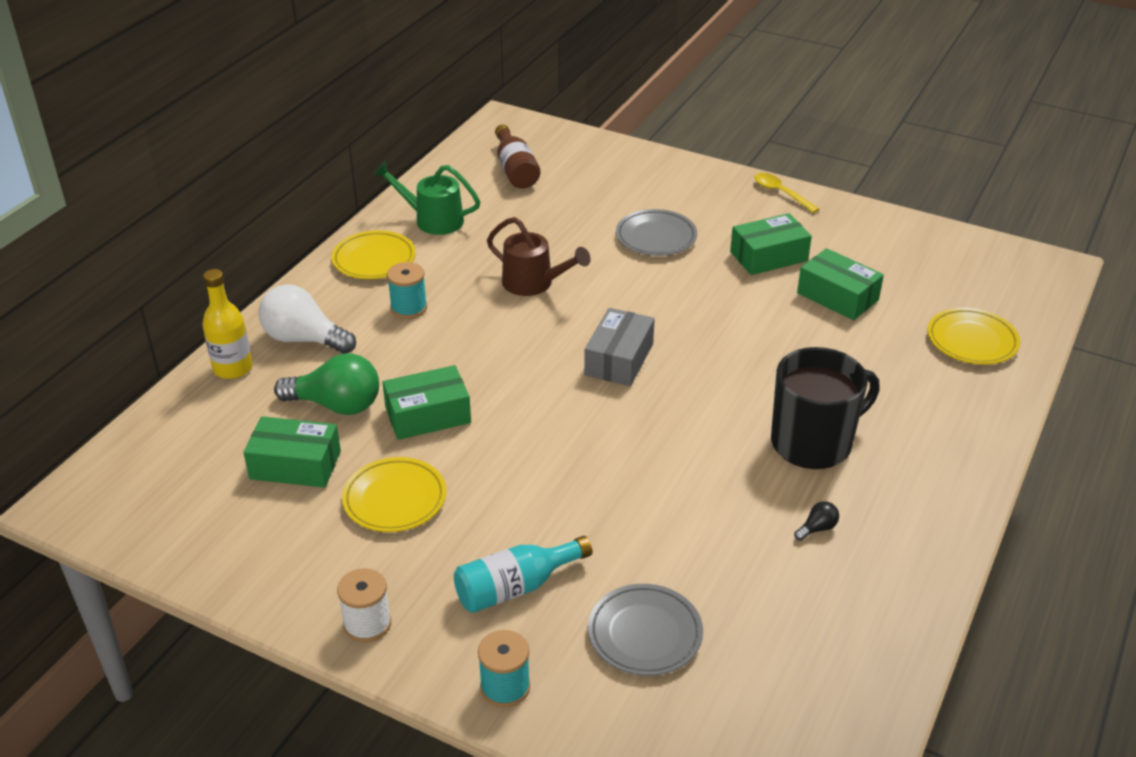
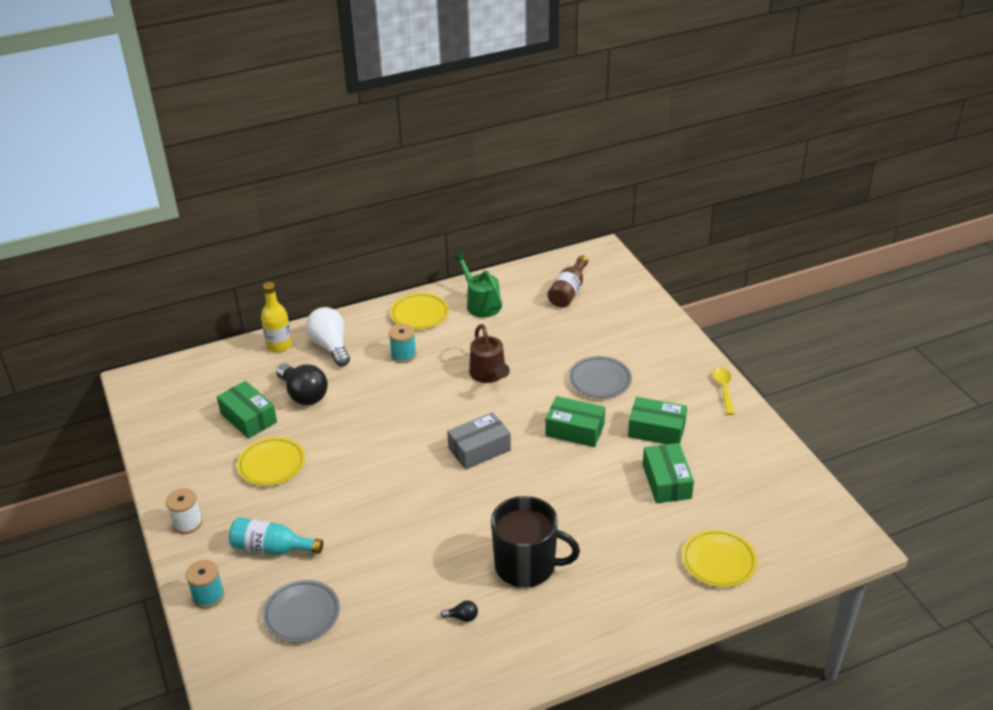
camera: 40 degrees right, 0 degrees up
green light bulb [274,353,379,415] -> black light bulb [276,364,328,405]
green box [382,365,471,440] -> green box moved to [545,396,605,447]

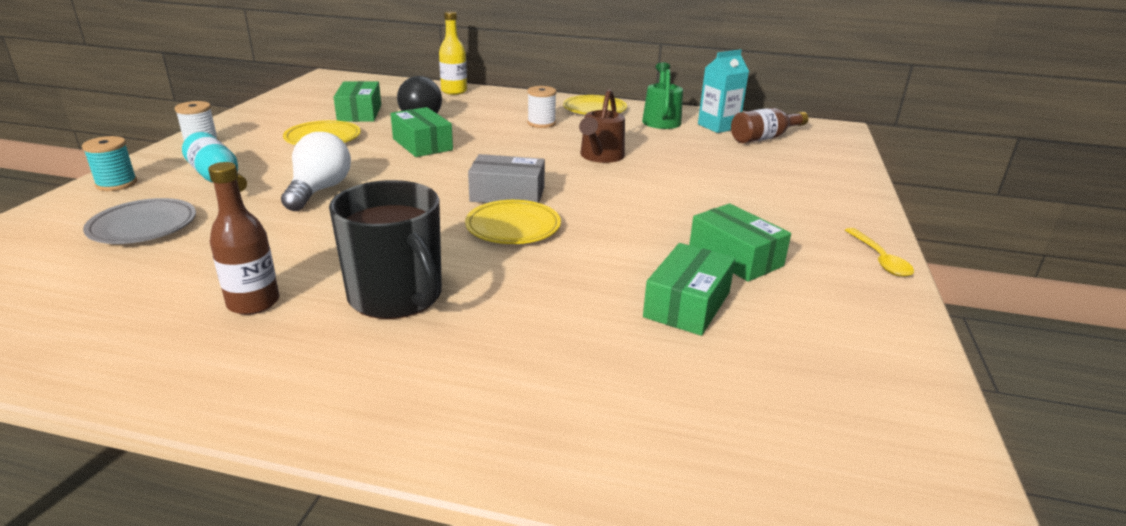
camera: 35 degrees right, 10 degrees down
white light bulb [306,307,350,366] -> white light bulb moved to [281,132,351,211]
turquoise spool [389,324,416,363] -> white spool [527,86,557,128]
black light bulb [440,600,478,622] -> brown bottle [208,162,279,315]
green box [545,396,605,447] -> green box moved to [391,107,453,157]
grey plate [569,356,632,398] -> none
yellow plate [682,529,757,587] -> yellow plate moved to [465,200,561,244]
yellow spoon [713,367,735,415] -> yellow spoon turned 135 degrees clockwise [845,228,914,277]
none -> turquoise carton [698,49,749,133]

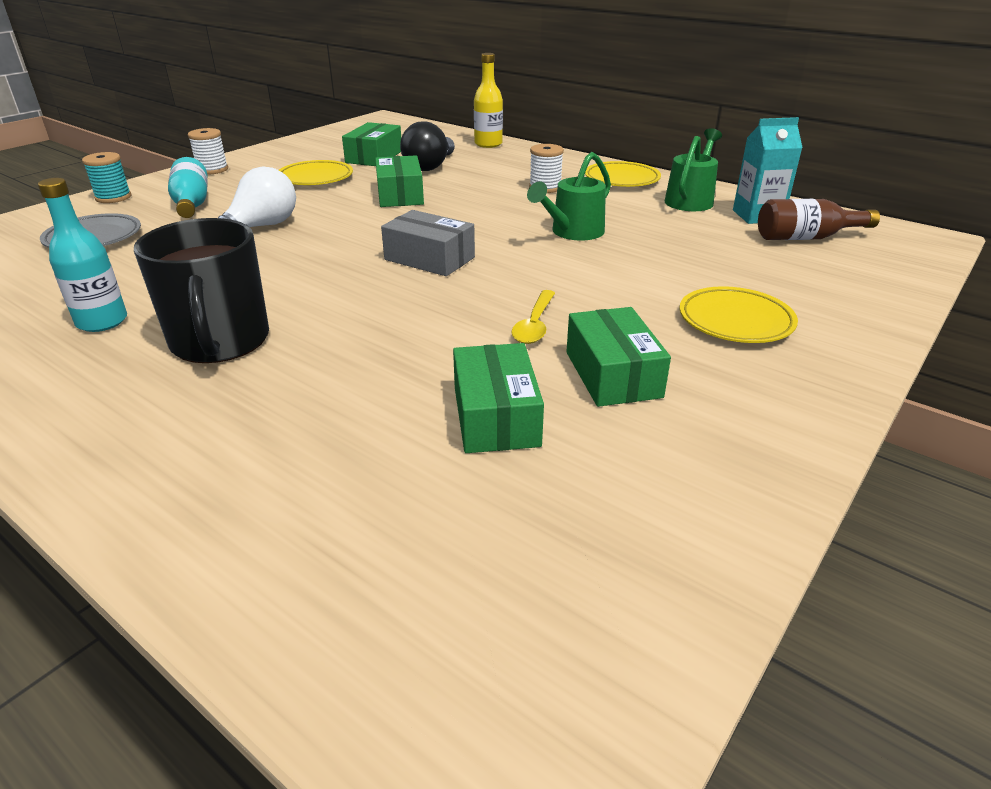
camera: 25 degrees right, 5 degrees up
brown bottle [208,162,279,315] -> turquoise bottle [38,178,127,332]
yellow plate [465,200,561,244] -> yellow plate moved to [679,286,798,343]
brown watering can [579,89,625,163] -> green watering can [527,152,611,241]
green box [643,243,736,336] -> green box turned 60 degrees counterclockwise [453,343,544,453]
yellow spoon [845,228,914,277] -> yellow spoon moved to [511,290,555,344]

